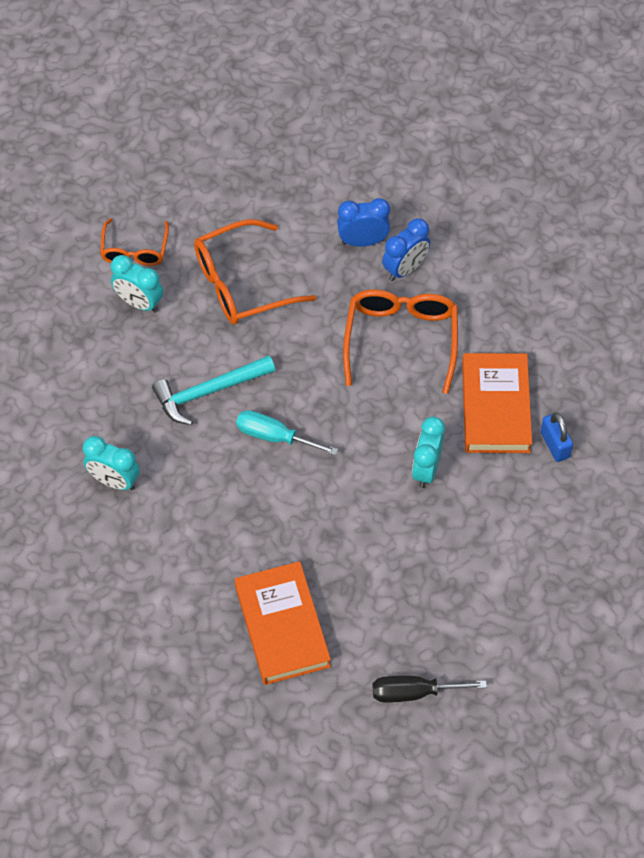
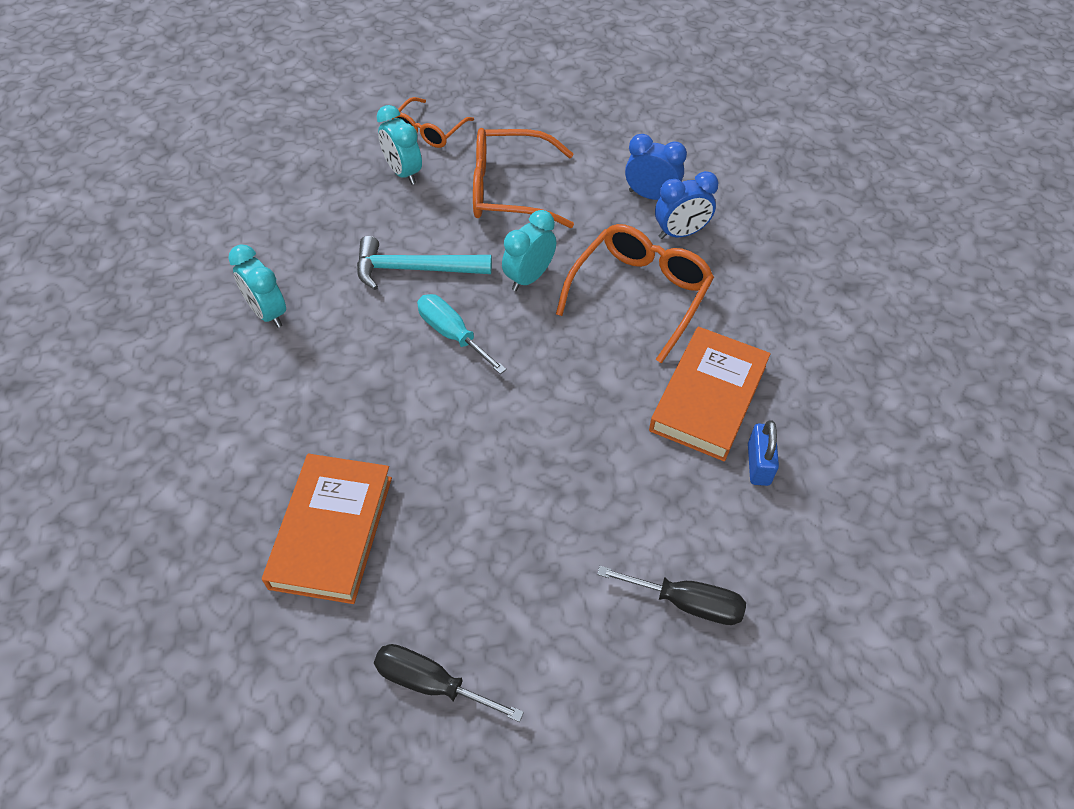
camera: 25 degrees right, 5 degrees down
turquoise clock [412,417,445,488] -> turquoise clock moved to [502,210,556,291]
none -> black screwdriver [597,566,746,625]

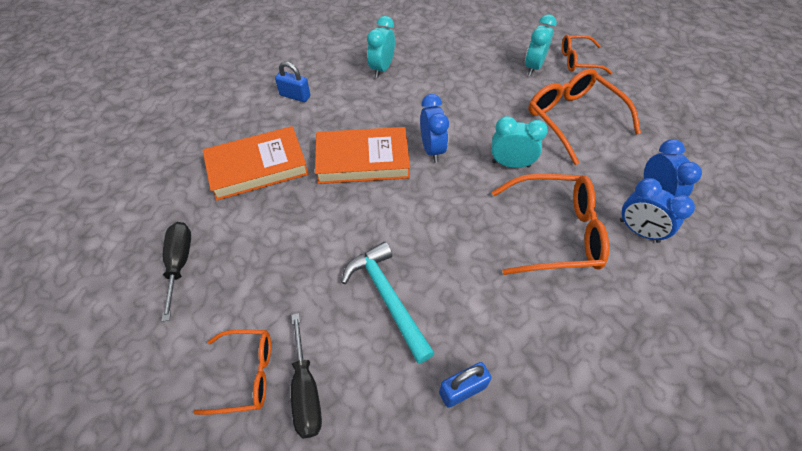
camera: 60 degrees right, 0 degrees up
turquoise hammer [357,236,492,290] -> turquoise hammer moved to [341,242,435,364]
turquoise screwdriver [417,294,507,374] -> blue clock [420,94,449,162]
orange book [649,327,771,461] -> orange book moved to [315,127,410,184]
none -> orange glasses [193,330,271,415]
none -> blue padlock [275,61,310,102]

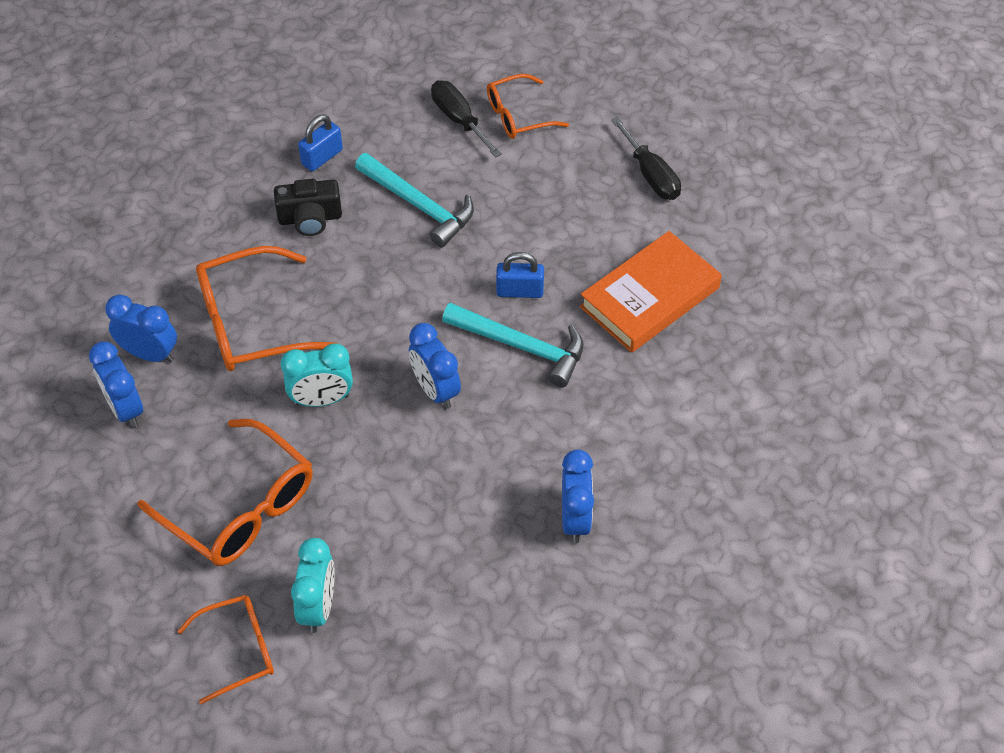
camera: 160 degrees right, 0 degrees up
blue padlock [275,61,310,102] -> blue padlock moved to [496,252,544,298]
orange book [315,127,410,184] -> turquoise hammer [442,303,583,387]
turquoise clock [367,16,395,78] -> blue clock [562,449,594,543]
none -> black camera [274,179,342,236]

